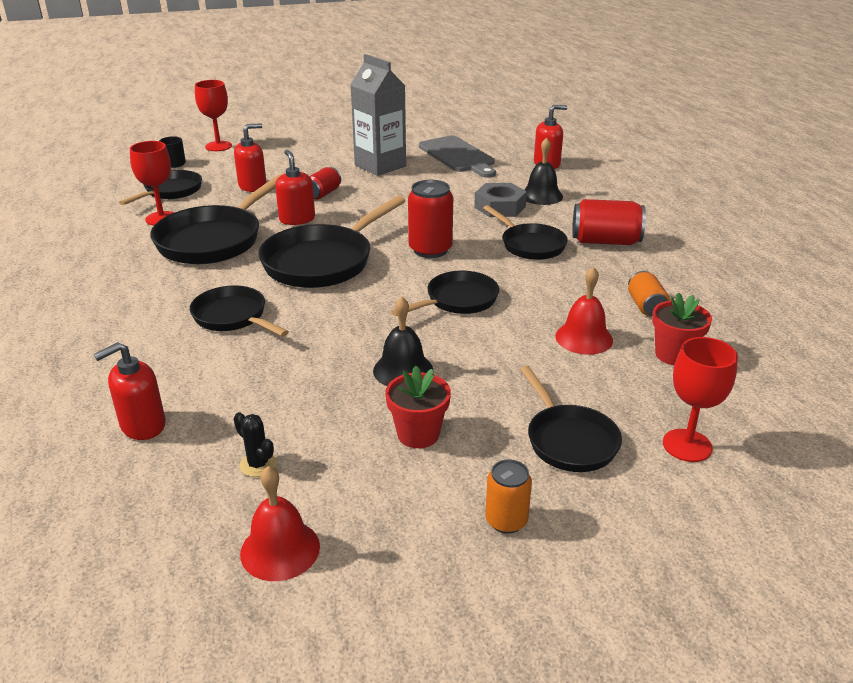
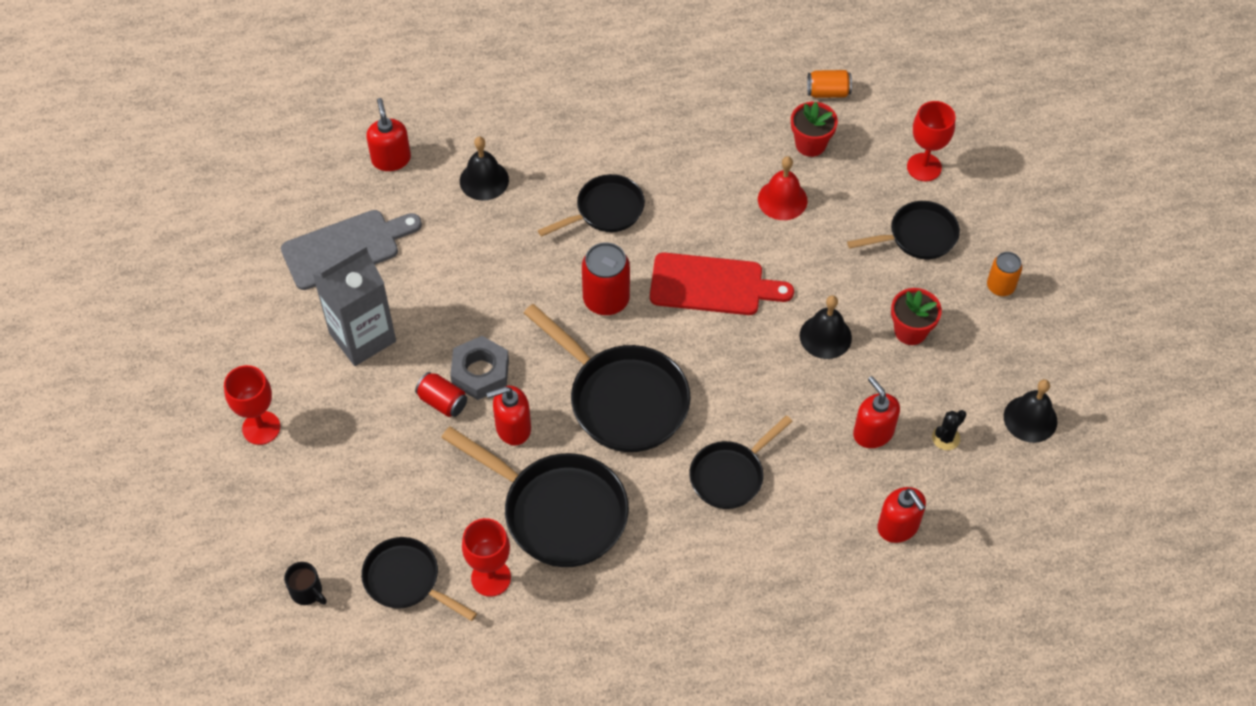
camera: 85 degrees left, 25 degrees up
red goblet [195,80,232,151] -> red goblet moved to [224,365,280,445]
red soap dispenser [234,123,267,192] -> red soap dispenser moved to [853,376,900,448]
red bell [240,466,320,581] -> black bell [1004,379,1057,443]
black pan [391,271,499,316] -> red cutting board [650,252,794,315]
grey nut [474,183,527,217] -> grey nut moved to [450,336,509,400]
red can [572,199,646,245] -> none
orange can [628,271,670,316] -> orange can moved to [807,70,852,98]

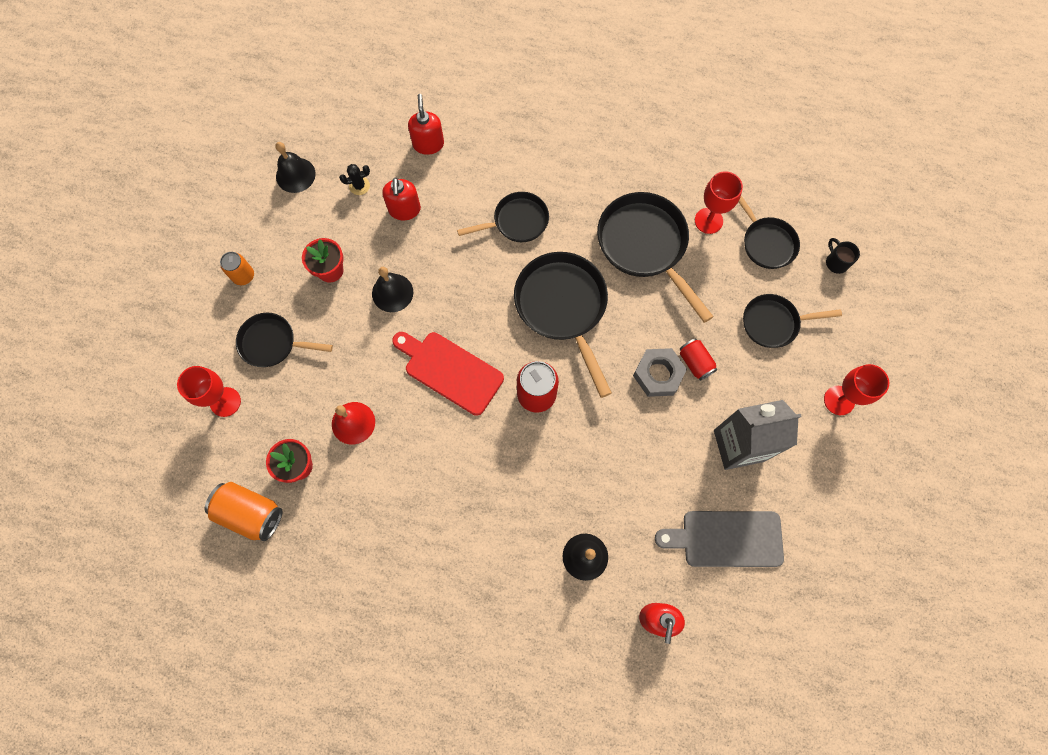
camera: 155 degrees left, 15 degrees up
red soap dispenser [486,386,531,445] -> none
black pan [538,174,645,237] -> black pan moved to [743,294,842,348]
orange can [807,70,852,98] -> orange can [205,482,283,541], size x1.62

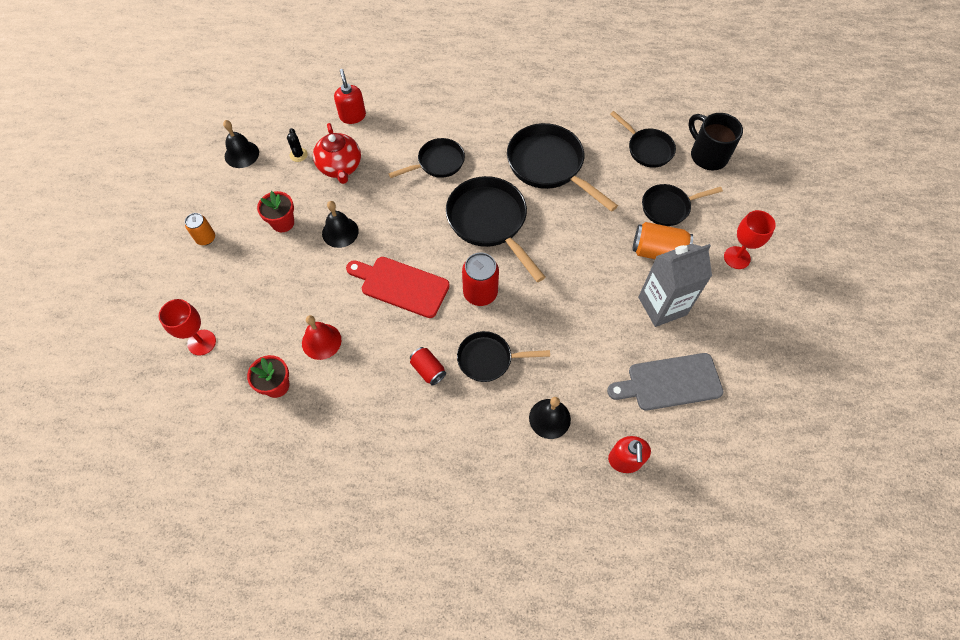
camera: 10 degrees left, 10 degrees down
orange can [205,482,283,541] -> orange can moved to [632,222,693,259]
black pan [236,313,333,367] -> black pan moved to [457,331,550,382]
black cactus [339,164,370,195] -> black cactus turned 75 degrees counterclockwise [287,128,308,162]
red soap dispenser [382,177,421,220] -> red teapot [313,123,361,184]
grey nut [633,348,687,397] -> none
red can [680,338,718,381] -> red can moved to [410,347,446,386]
red goblet [695,171,743,234] -> none
black mug [826,238,860,274] -> black mug [688,113,743,170], size x1.94

